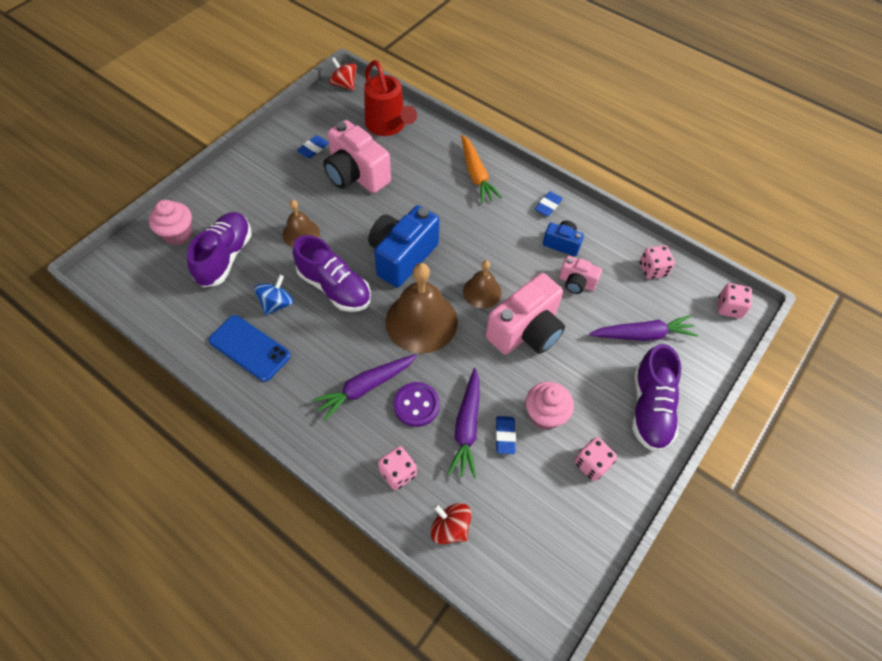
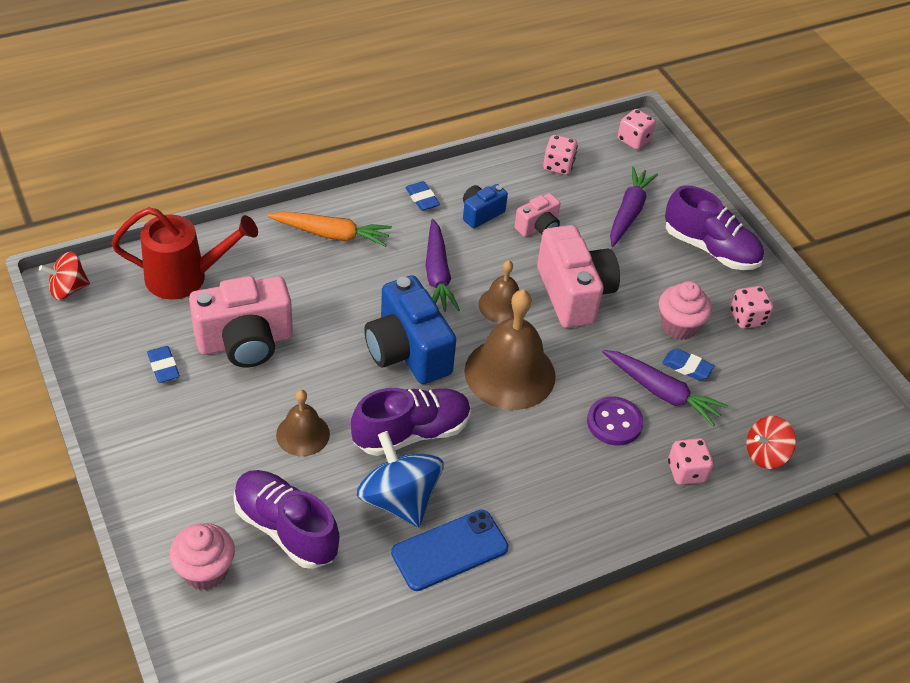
camera: 65 degrees left, 10 degrees down
blue spinning top [254,275,293,316] -> blue spinning top [357,431,444,527], size x1.63
purple carrot [312,354,417,421] -> purple carrot moved to [426,219,460,312]

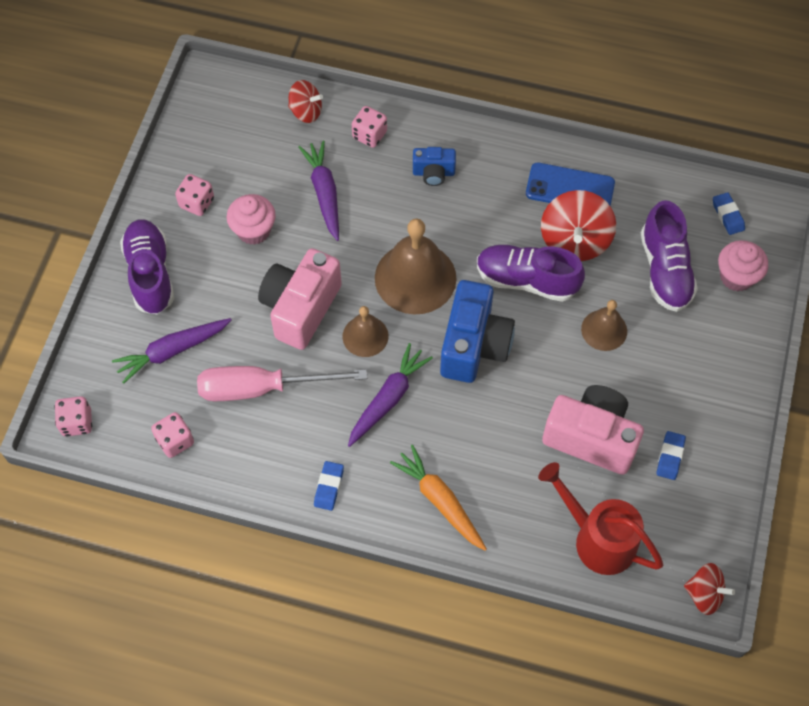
camera: 135 degrees left, 15 degrees up
blue spinning top [357,431,444,527] -> red spinning top [541,190,616,261]
blue camera [463,184,508,228] -> blue camera moved to [413,147,456,186]
pink camera [514,193,560,237] -> pink screwdriver [197,366,367,401]
purple button [587,396,643,446] -> none
blue eraser [662,349,714,380] -> blue eraser moved to [713,192,745,235]

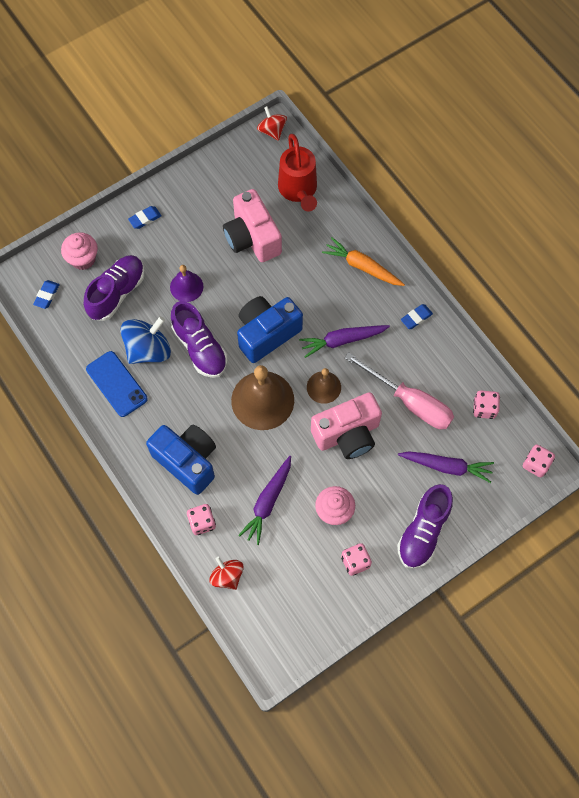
camera: 140 degrees left, 5 degrees up
orange carrot [390,445,487,551] -> orange carrot turned 120 degrees clockwise [322,237,405,286]
blue camera [413,147,456,186] -> blue camera [146,425,216,495], size x1.93
red spinning top [541,190,616,261] -> blue spinning top [121,316,171,364]
brown bell [581,300,627,351] -> purple bell [170,265,203,302]
blue eraser [656,431,686,480] -> blue eraser moved to [128,206,162,229]

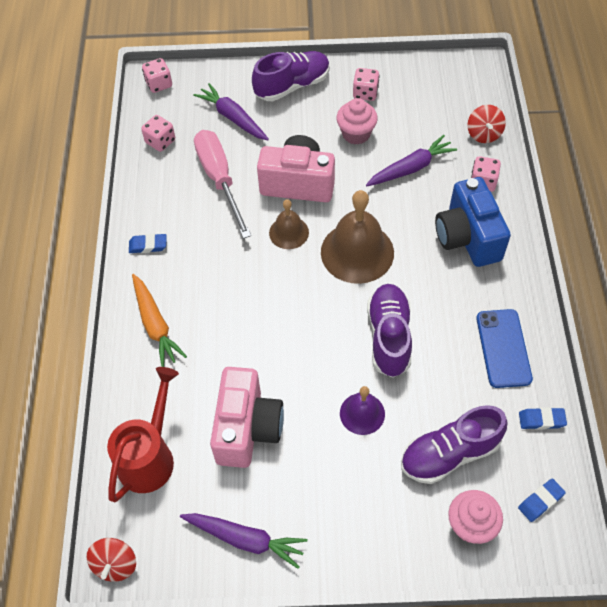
camera: 145 degrees left, 10 degrees down
blue spinning top [121,316,171,364] -> none
blue eraser [128,206,162,229] -> blue eraser moved to [519,407,567,430]
blue camera [237,296,303,363] -> none
purple carrot [299,325,390,358] -> purple carrot moved to [180,513,308,569]

